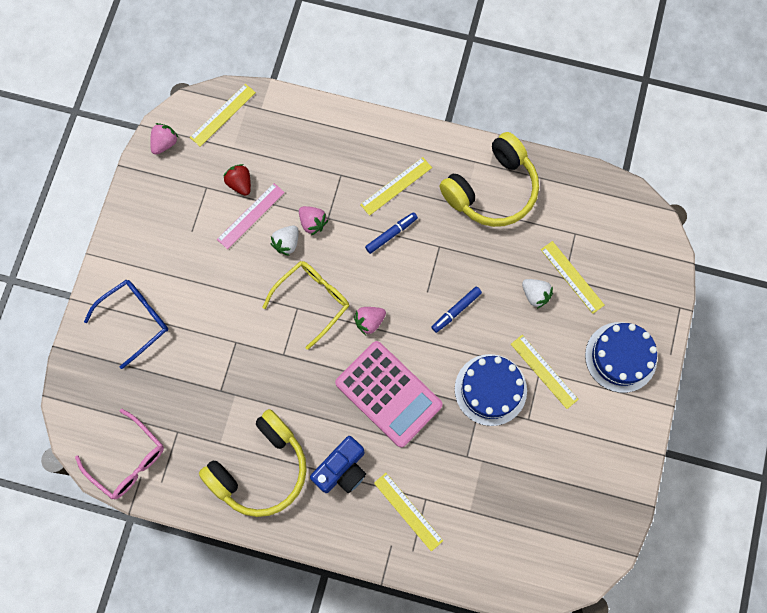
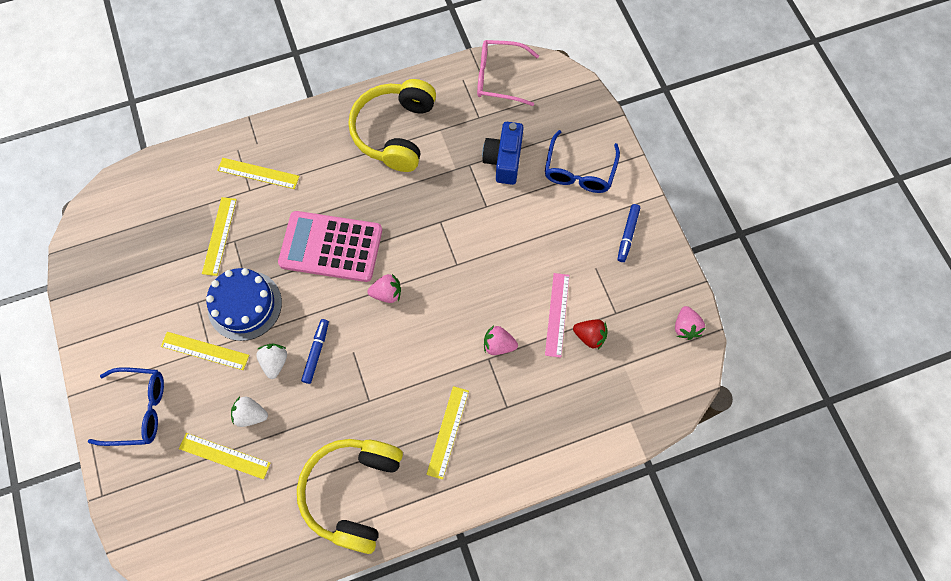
camera: 145 degrees right, 5 degrees down
yellow ruler [190,84,256,147] -> yellow ruler moved to [202,197,237,276]
yellow glasses [262,261,349,350] -> none
white strawberry [270,226,299,256] -> white strawberry moved to [257,344,287,379]
blue camera [310,436,366,493] -> blue camera moved to [482,122,524,185]
pink strawberry [354,307,386,335] -> pink strawberry turned 60 degrees clockwise [367,274,401,303]
blue marker [365,212,418,254] -> blue marker moved to [618,204,640,262]
blue cake [585,322,657,393] -> blue glasses [88,367,164,446]

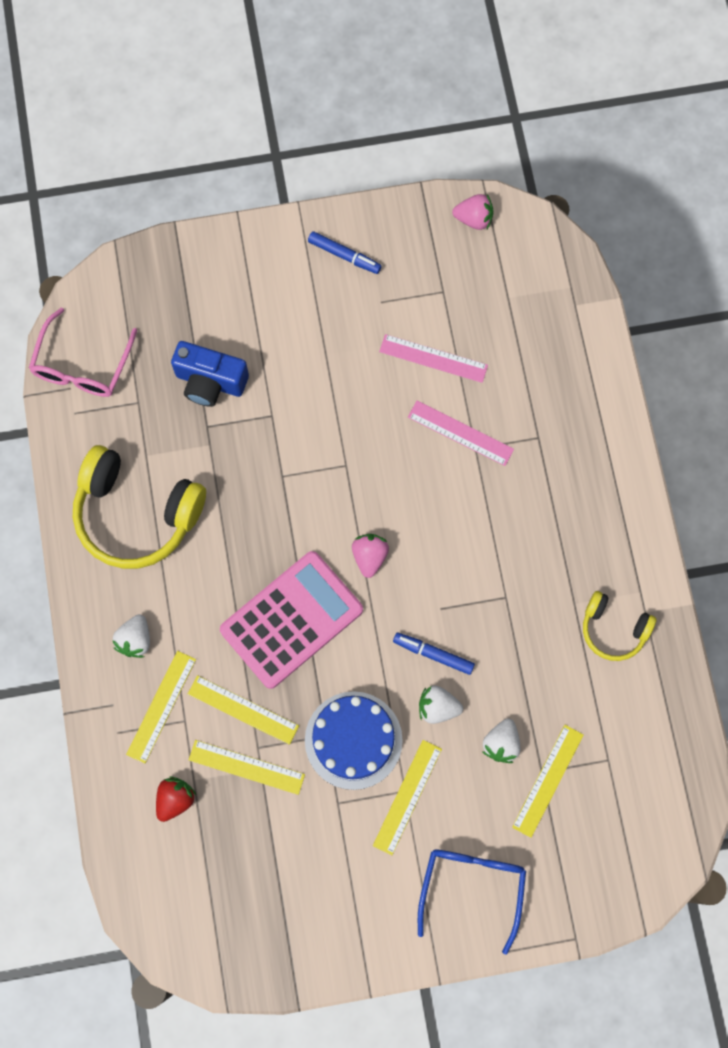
camera: 80 degrees left, 5 degrees up
pink calculator [278,211,382,282] -> pink calculator turned 150 degrees counterclockwise [220,551,363,689]
yellow headphones [297,439,403,554] -> yellow headphones [583,591,656,661], size x0.54
yellow ruler [426,386,469,480] -> yellow ruler moved to [188,675,299,745]
pink strawberry [484,326,518,355] -> pink ruler [408,401,514,466]
blue glasses [545,130,620,193] -> none
red strawberry [573,319,607,349] -> red strawberry moved to [156,776,196,822]
none -> white strawberry [112,614,150,658]

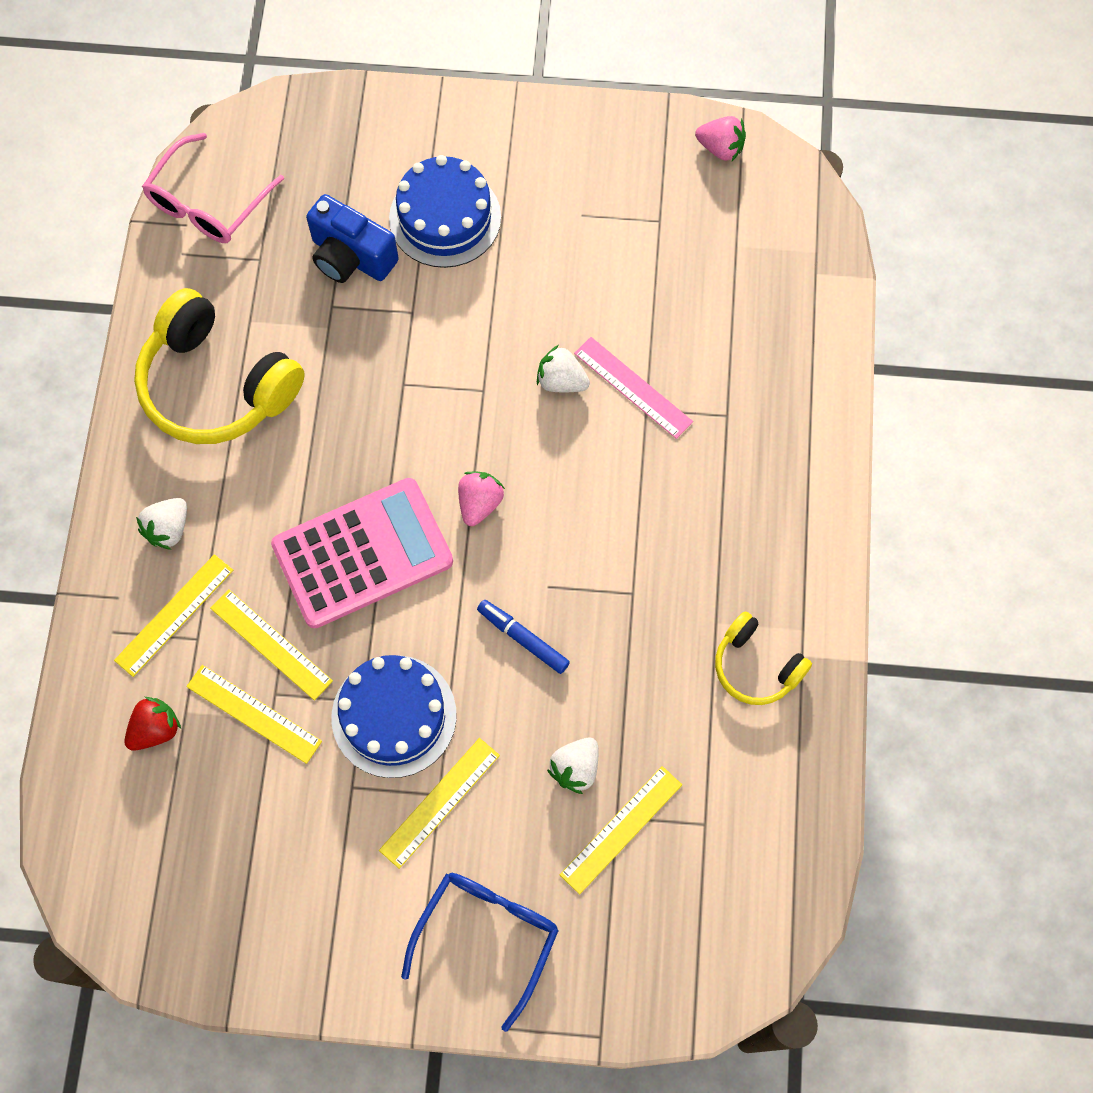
camera: 15 degrees right, 5 degrees down
blue marker [308,231,382,274] -> none
pink ruler [379,334,488,383] -> none
white strawberry [419,686,463,724] -> white strawberry moved to [537,345,590,392]
none -> blue cake [389,155,501,268]

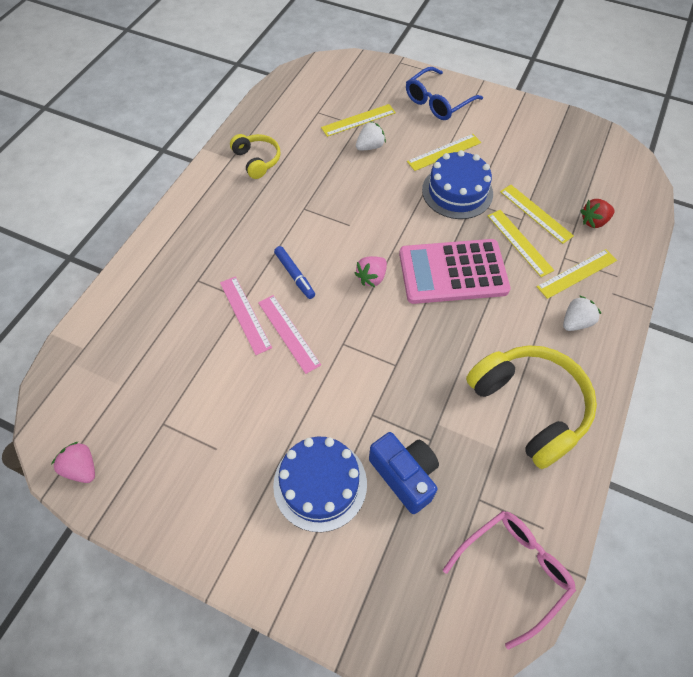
camera: 160 degrees left, 10 degrees down
blue marker [477,600,570,674] -> blue marker moved to [274,246,315,299]
white strawberry [537,345,590,392] -> pink ruler [258,295,321,374]

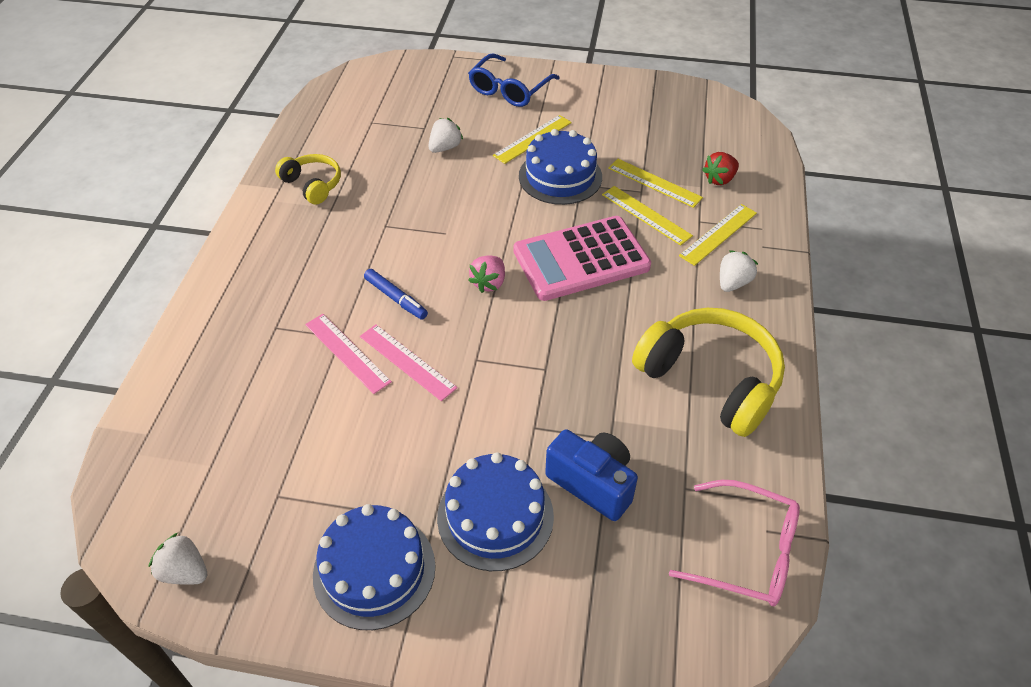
camera: 15 degrees left, 10 degrees down
pink strawberry [51,442,95,483] -> white strawberry [149,533,207,585]
yellow ruler [321,104,396,137] -> none
pink glasses [443,511,576,650] -> pink glasses turned 75 degrees clockwise [669,480,800,606]
none -> blue cake [313,504,436,630]

